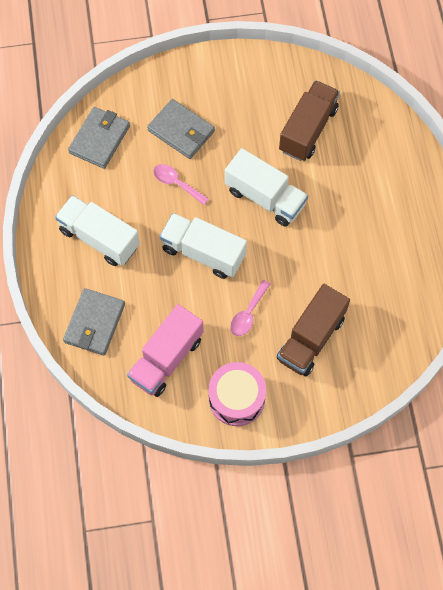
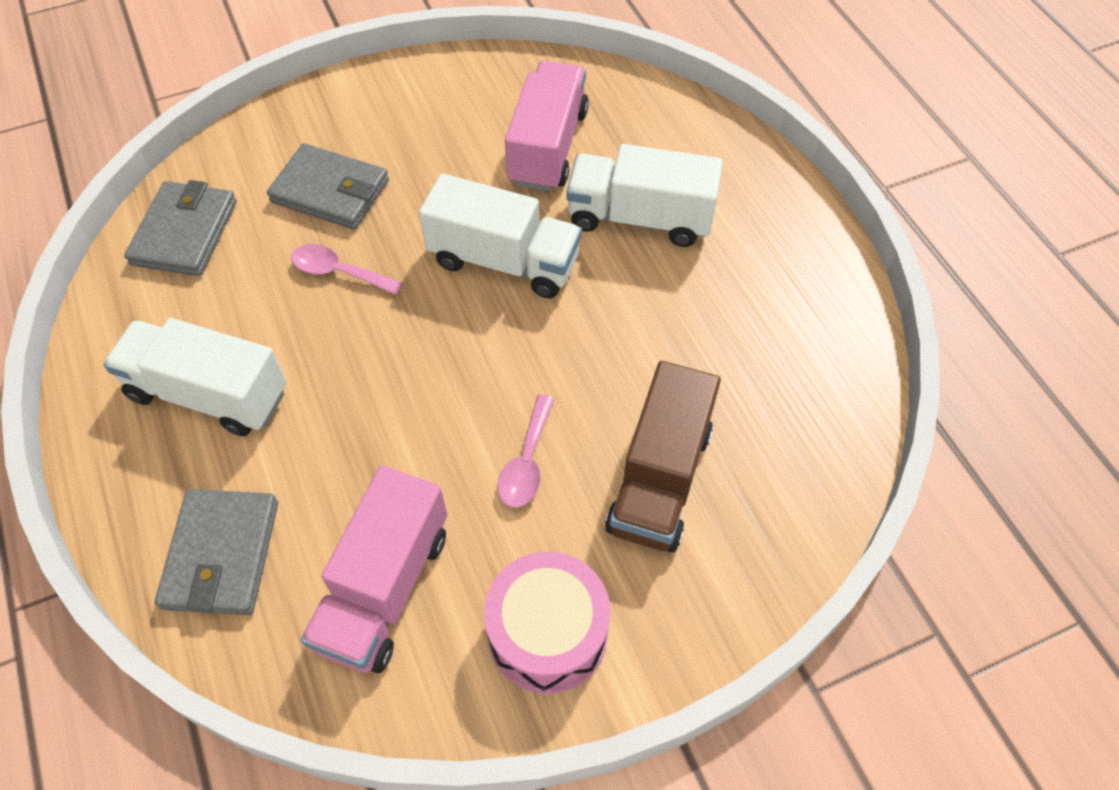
camera: 15 degrees left, 10 degrees down
white truck [159,213,247,279] -> white truck moved to [566,144,723,247]
brown truck [279,80,340,161] -> pink truck [505,61,589,191]

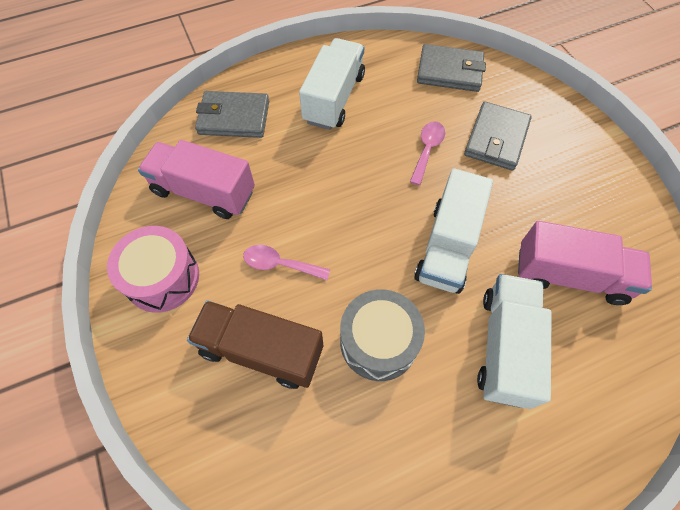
camera: 90 degrees right, 5 degrees up
none -> grey drum [340,289,425,381]

